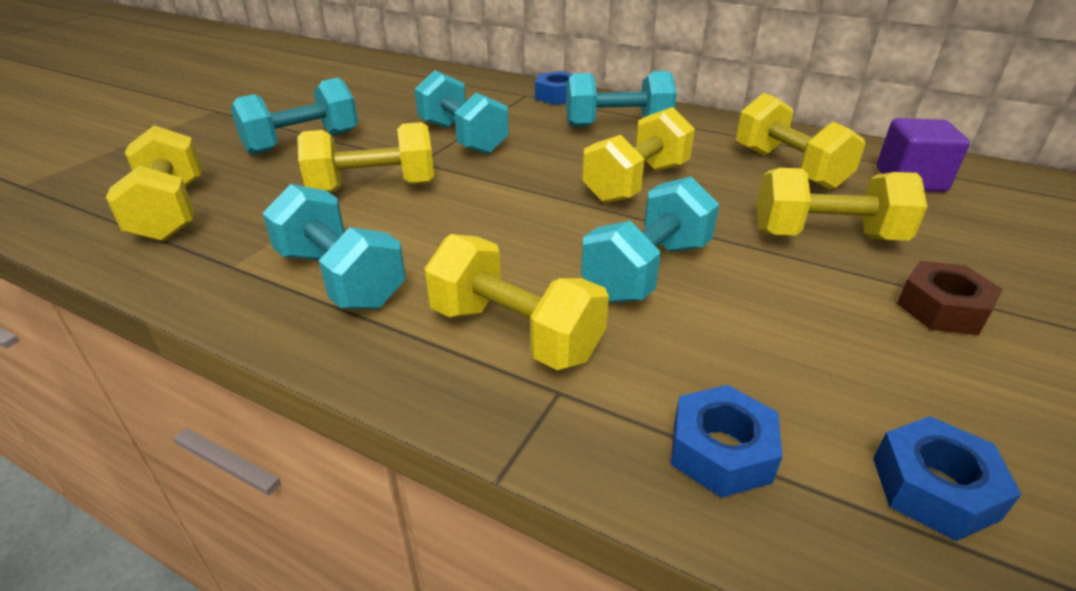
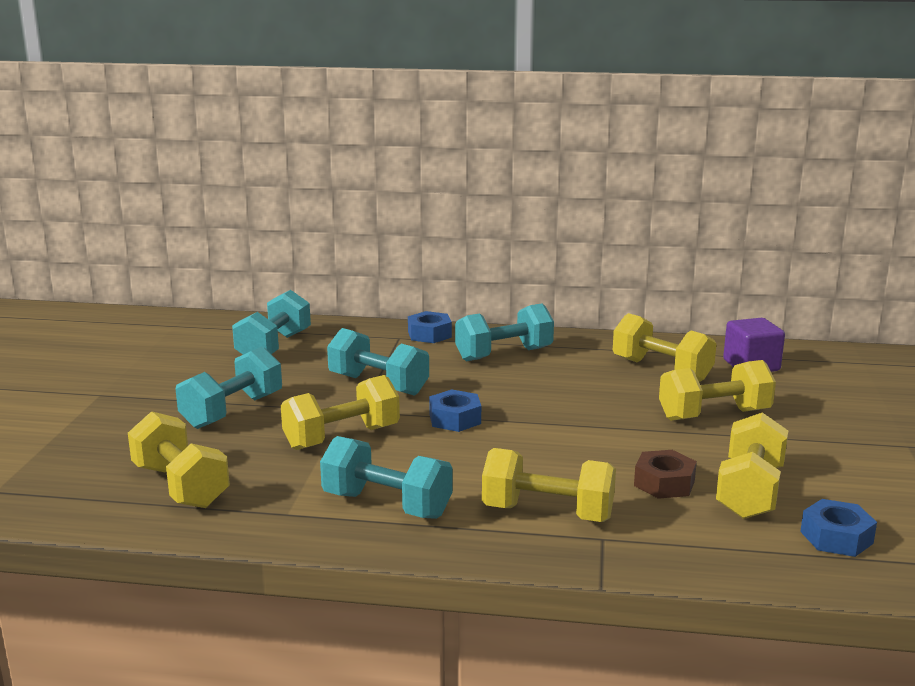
camera: 20 degrees left, 15 degrees down
turquoise dumbbell [581,176,719,303] -> turquoise dumbbell moved to [232,290,311,355]
yellow dumbbell [583,107,695,203] -> yellow dumbbell moved to [716,412,788,519]
blue nut [671,385,783,498] -> blue nut moved to [429,389,481,432]
brown nut [897,261,1003,335] -> brown nut moved to [634,450,697,499]

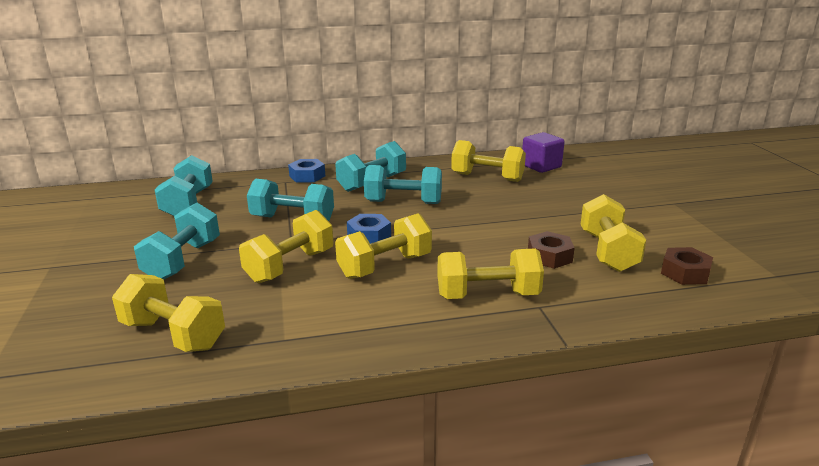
camera: 20 degrees left, 5 degrees up
turquoise dumbbell [320,436,453,519] -> turquoise dumbbell moved to [364,165,442,204]
yellow dumbbell [659,360,776,421] -> yellow dumbbell moved to [335,213,432,279]
blue nut [800,499,877,557] -> brown nut [661,247,713,285]

